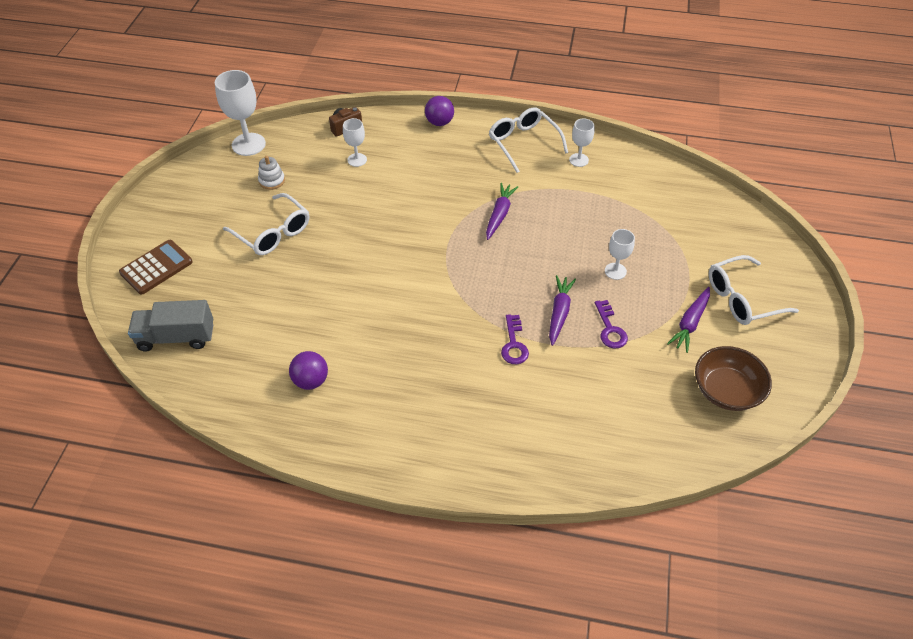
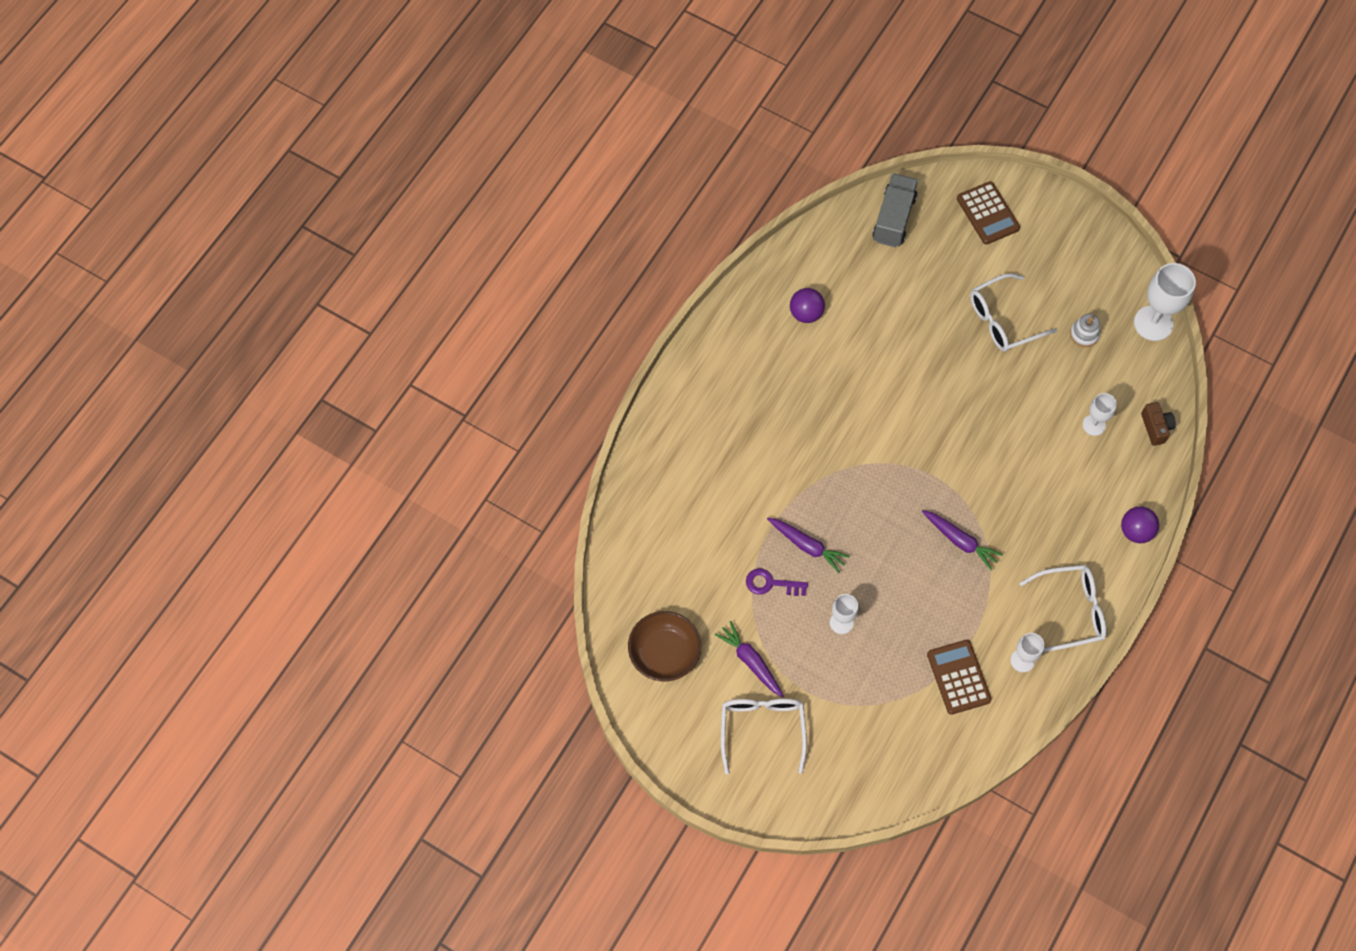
camera: 110 degrees right, 15 degrees up
purple key [501,314,529,364] -> none
none -> brown calculator [927,640,992,715]

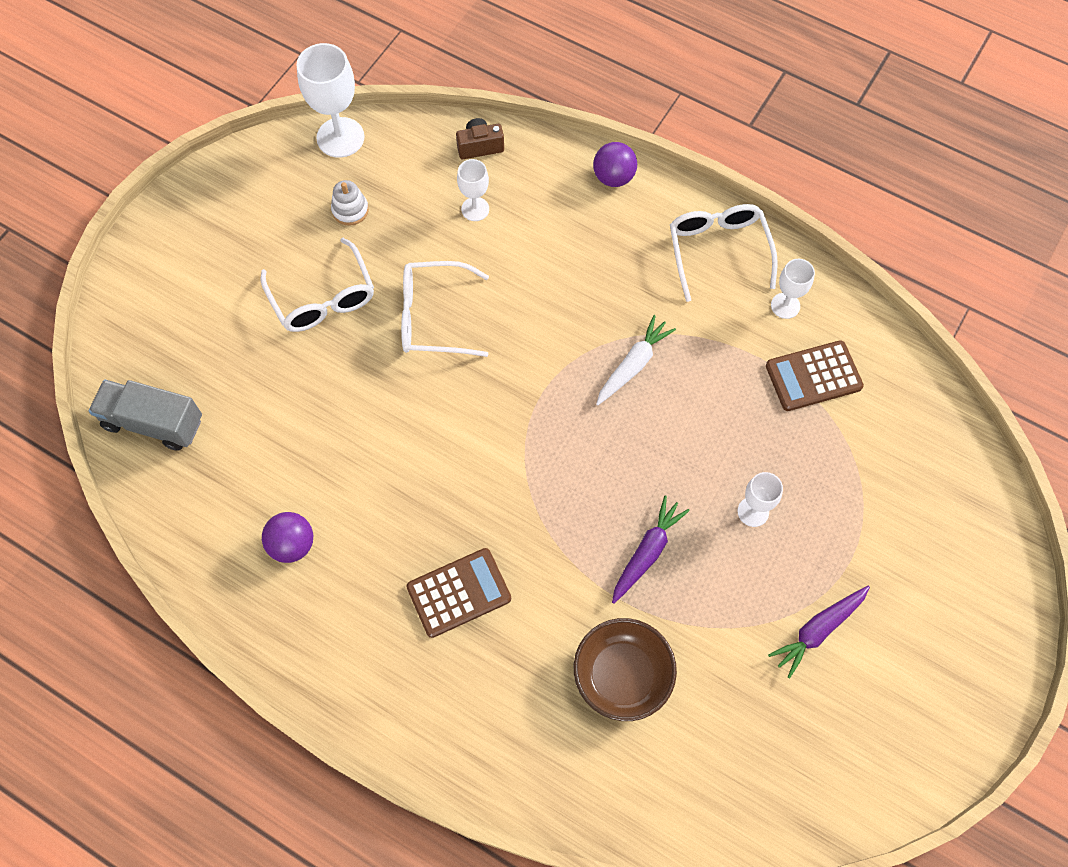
camera: 90 degrees left, 0 degrees up
brown bowl [628,611,701,681] -> brown bowl moved to [574,618,677,721]
white glasses [721,699,807,774] -> white glasses moved to [401,261,489,357]
purple key [746,568,808,596] -> none
purple carrot [922,510,1003,570] -> white carrot [596,315,676,406]
brown calculator [957,181,1020,245] -> brown calculator moved to [406,548,511,638]

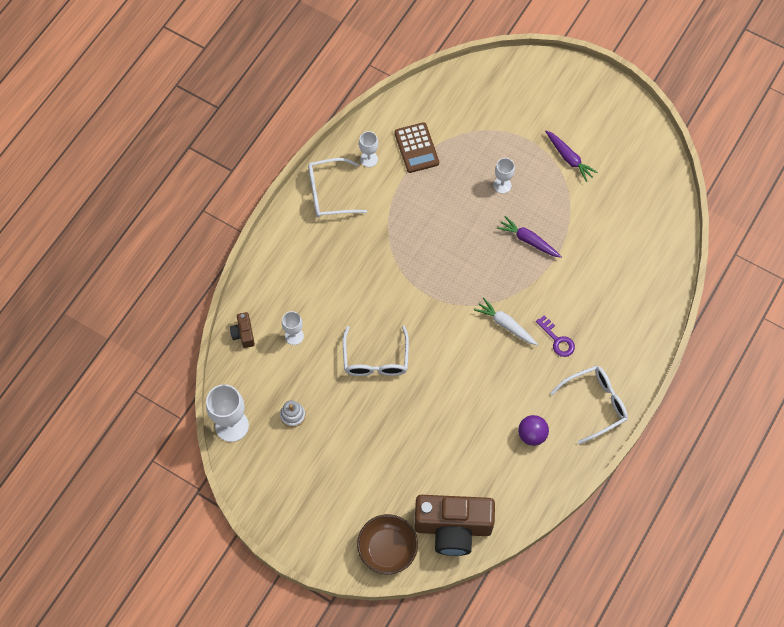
camera: 90 degrees left, 0 degrees up
grey truck [89,379,202,451] -> brown camera [414,495,495,556]
white glasses [260,238,374,332] -> white glasses moved to [550,365,628,444]
brown calculator [406,548,511,638] -> purple key [536,316,575,357]
brown bowl [574,618,677,721] -> brown bowl moved to [357,514,418,574]
purple ball [593,142,637,187] -> none
white carrot [596,315,676,406] -> white carrot moved to [474,298,538,345]

